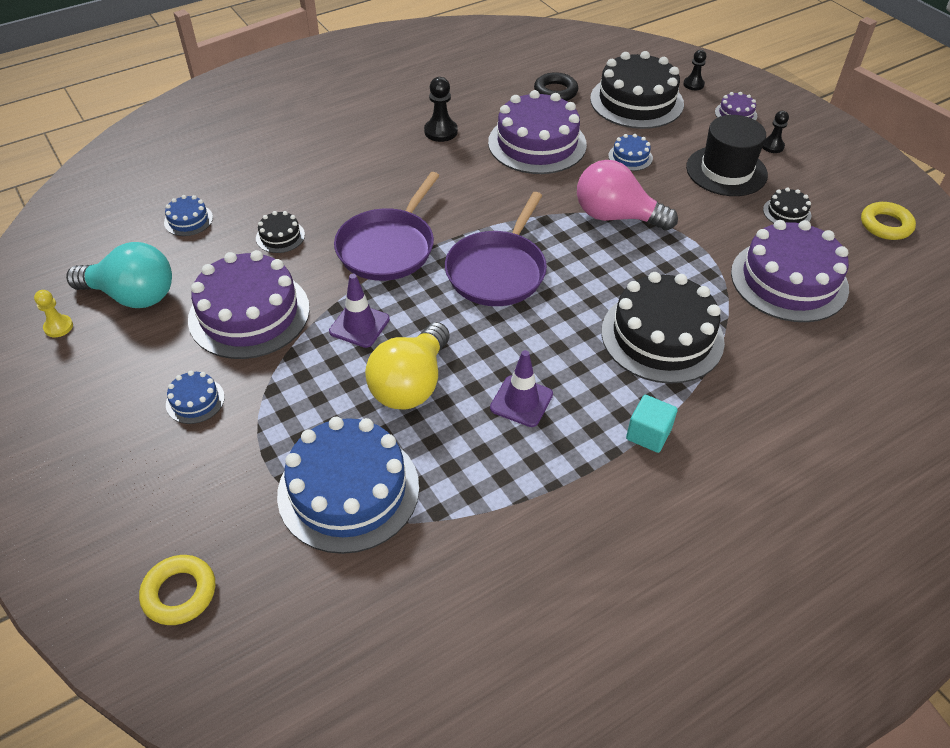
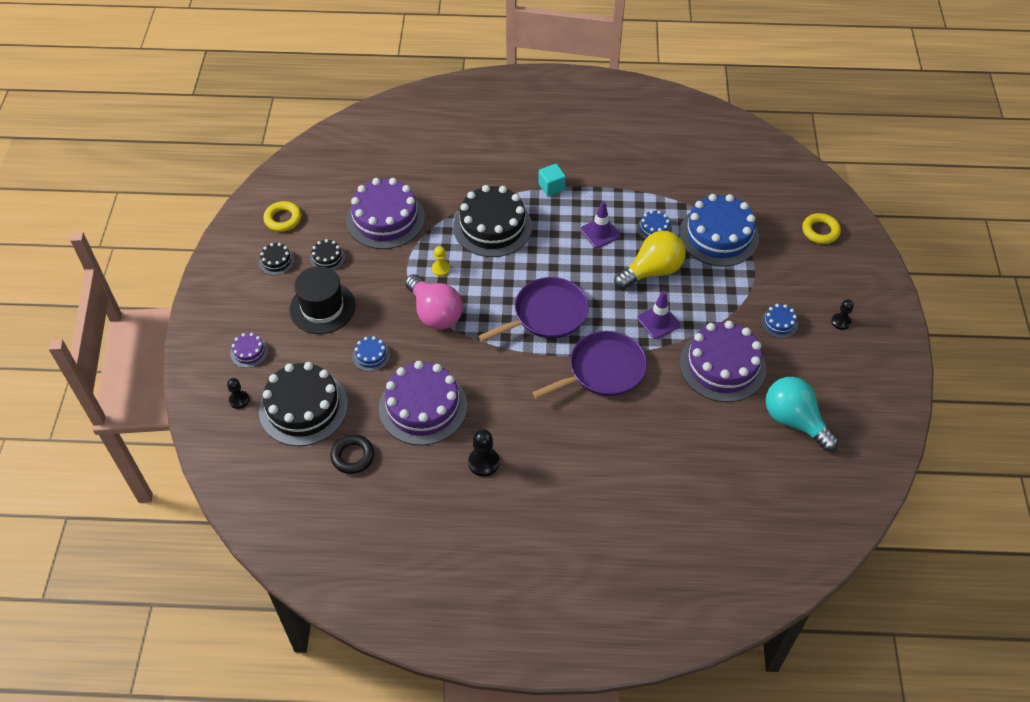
camera: 145 degrees left, 5 degrees up
yellow pawn [34,290,73,337] -> yellow pawn moved to [432,246,450,276]
blue cake [164,195,213,236] -> blue cake moved to [637,210,672,239]
black cake [256,211,305,253] -> black cake moved to [259,243,295,275]
black pawn [762,111,789,153] -> black pawn moved to [831,299,854,330]

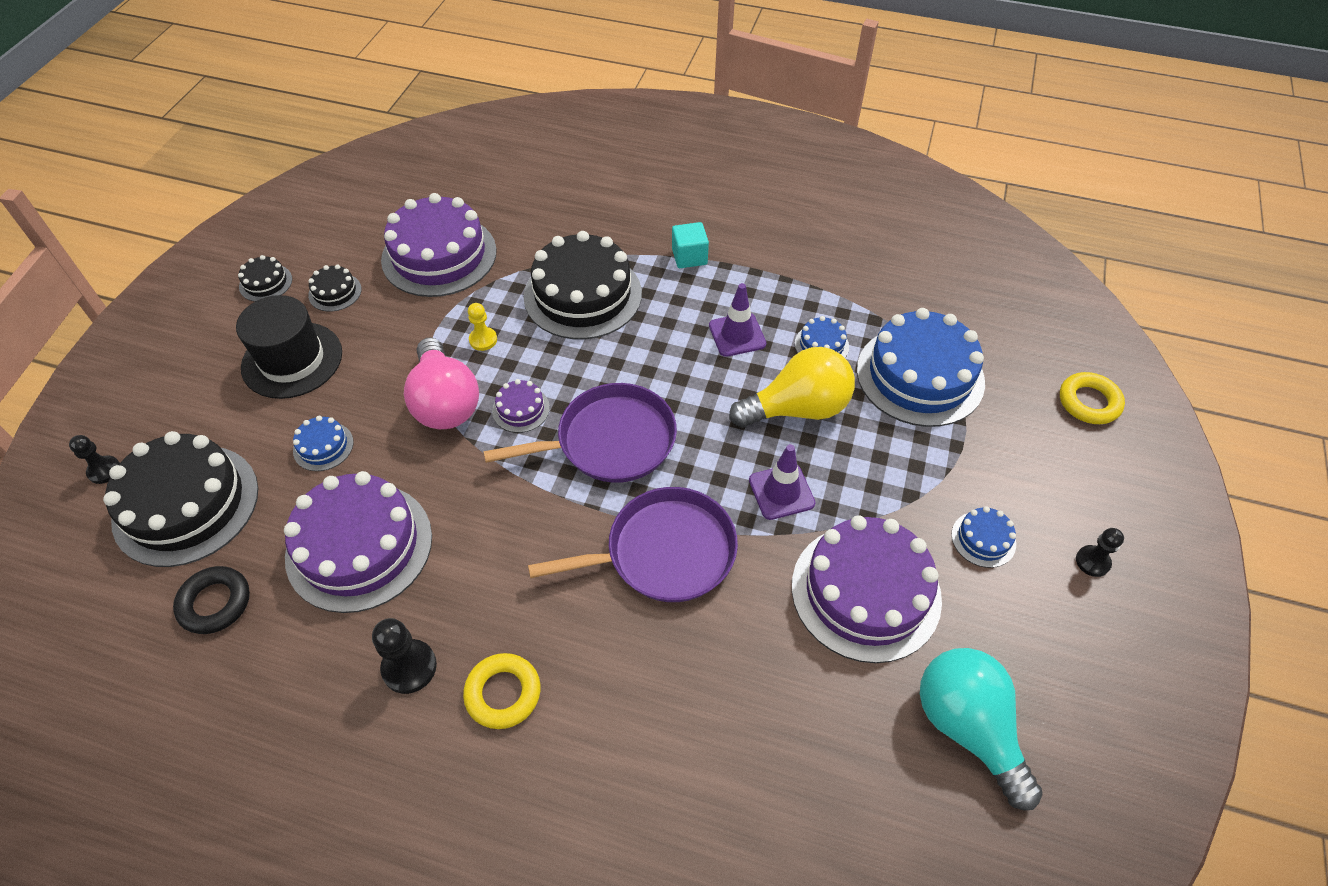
camera: 15 degrees right, 0 degrees up
purple cake [230,333,268,368] -> purple cake moved to [492,379,550,433]
yellow ring [263,201,301,232] -> yellow ring moved to [463,653,540,729]

